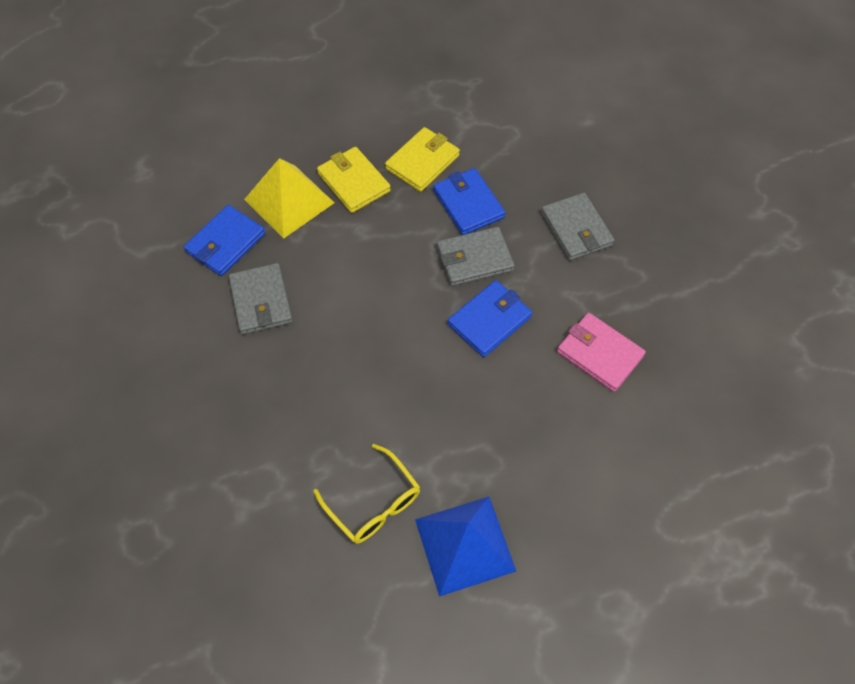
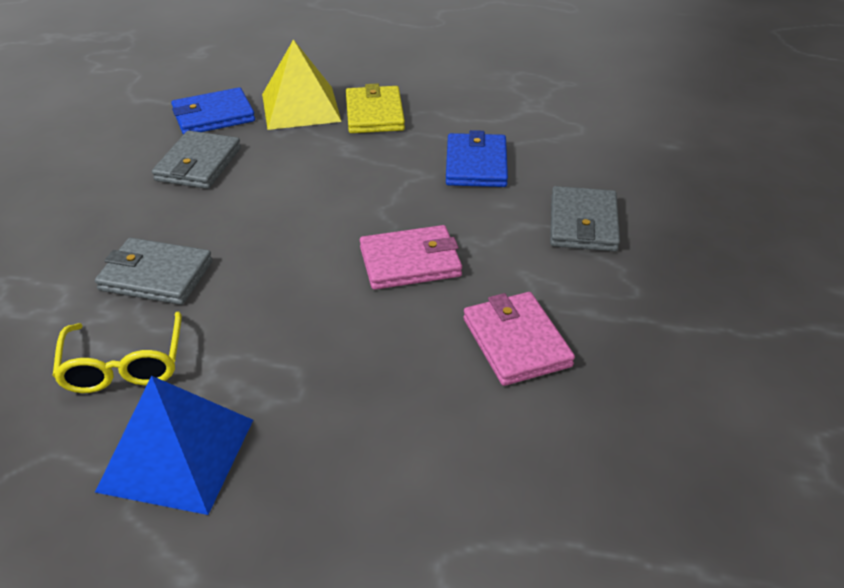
camera: 30 degrees right, 20 degrees down
yellow wallet [385,127,460,192] -> none
grey wallet [437,227,515,286] -> grey wallet moved to [95,238,213,305]
blue wallet [448,280,532,357] -> pink wallet [360,225,462,290]

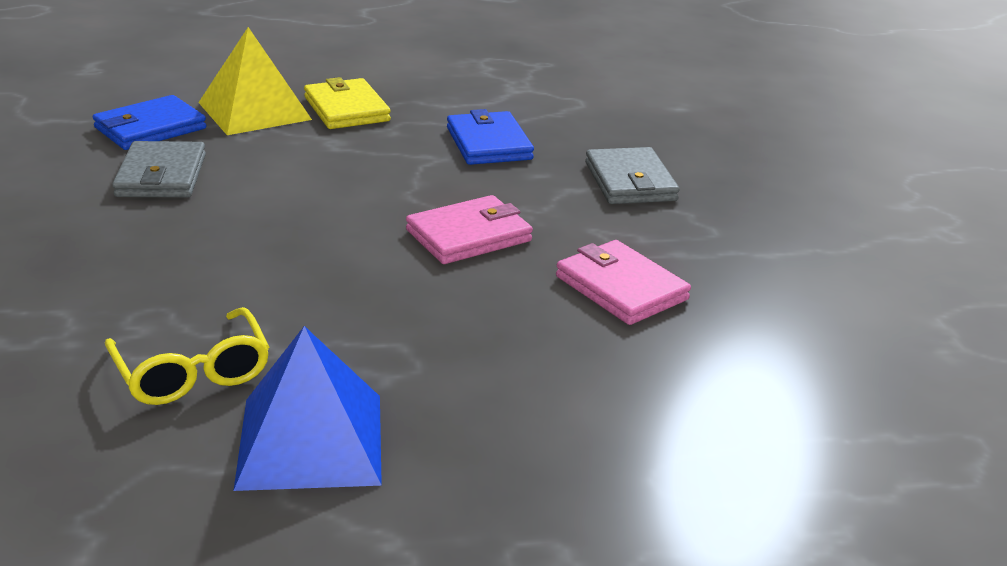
camera: 20 degrees left, 10 degrees down
grey wallet [95,238,213,305] -> none

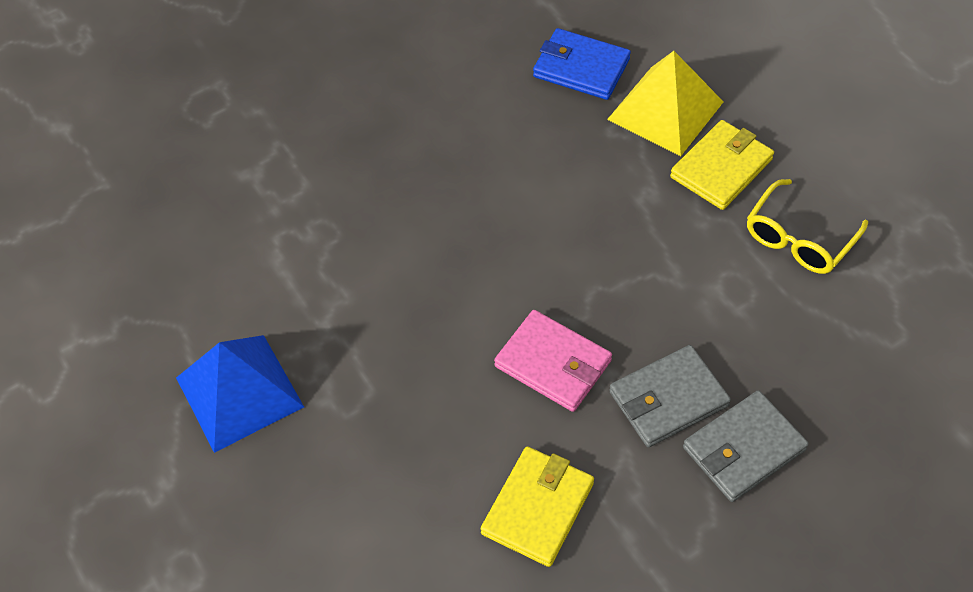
camera: 70 degrees right, 25 degrees up
yellow glasses [105,307,269,405] -> yellow glasses moved to [747,179,868,274]
grey wallet [112,141,206,198] -> grey wallet moved to [609,345,731,447]
blue wallet [447,109,534,165] -> none
pink wallet [556,240,691,325] -> yellow wallet [481,446,594,567]

